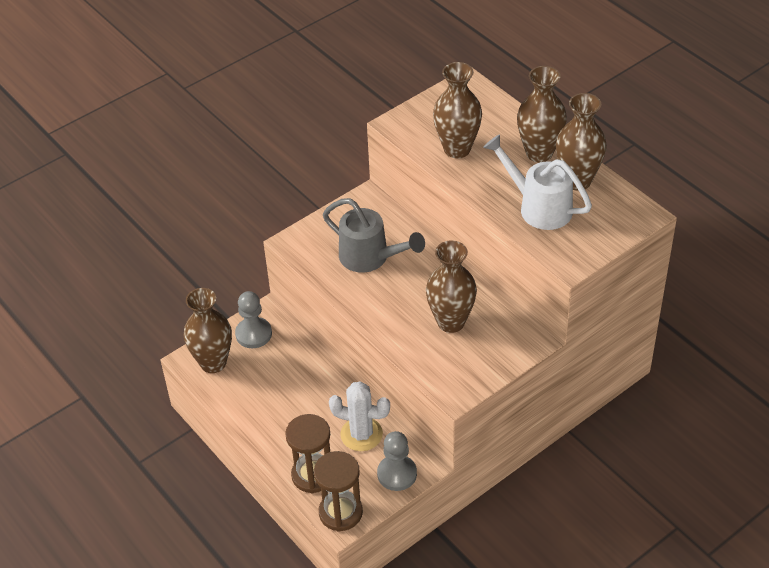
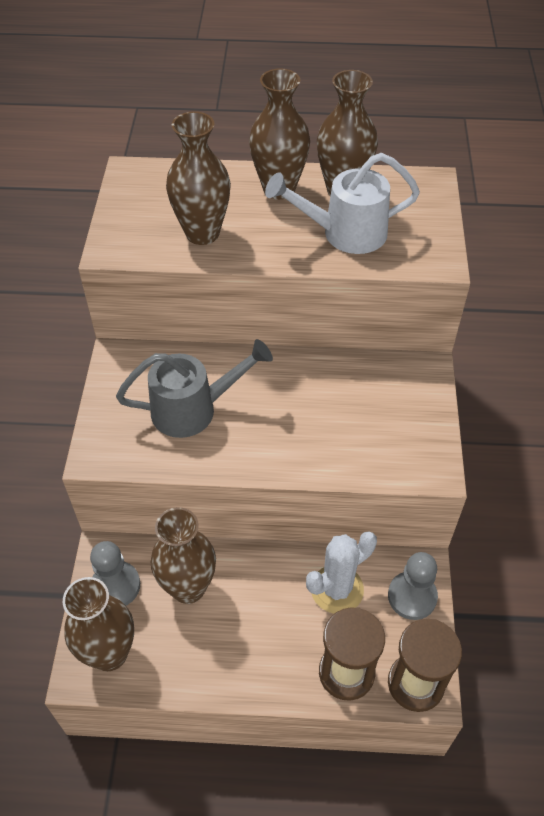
camera: 50 degrees left, 5 degrees up
brown vase [426,240,477,333] -> brown vase moved to [151,507,216,604]

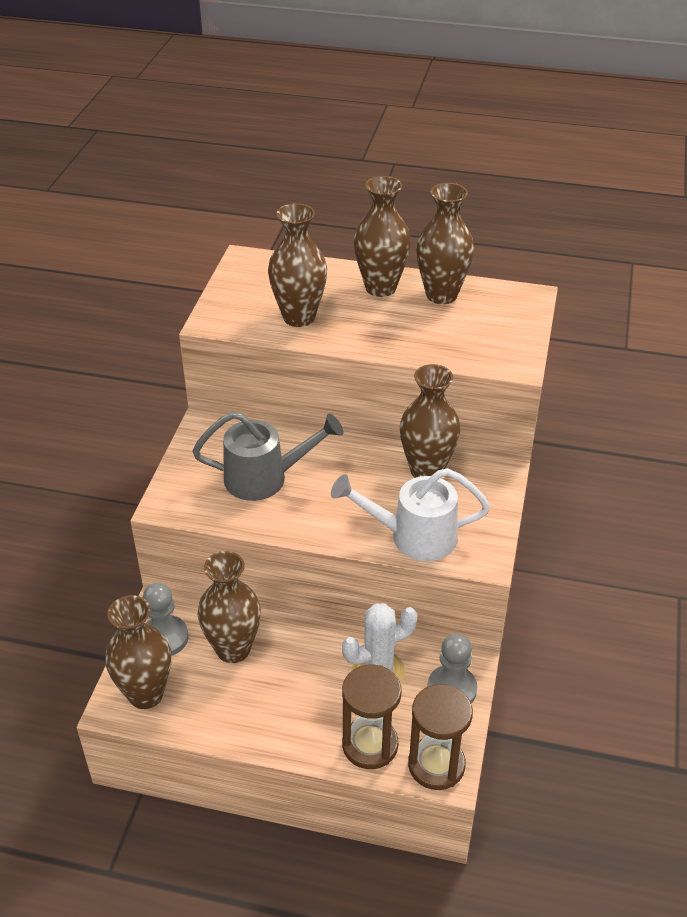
camera: 10 degrees right, 10 degrees down
white watering can [265,153,420,254] -> white watering can moved to [331,468,490,561]
none -> brown vase [400,364,460,478]

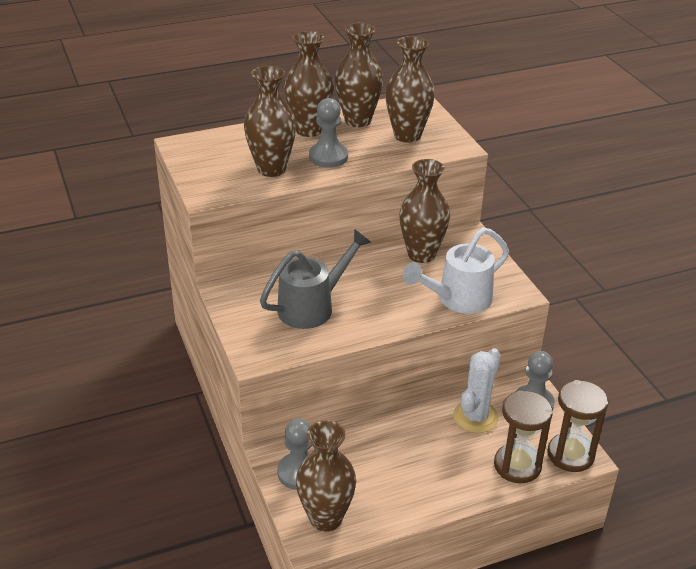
camera: 35 degrees left, 5 degrees down
brown vase [197,551,261,663] -> brown vase moved to [385,36,435,143]
none -> grey pawn [309,98,348,168]

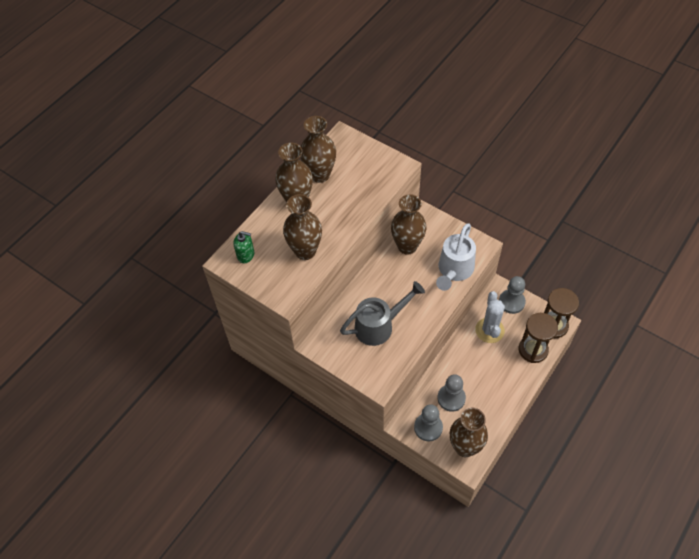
camera: 30 degrees left, 20 degrees up
grey watering can [260,229,372,329] -> grey watering can turned 45 degrees clockwise [340,281,425,346]
grey pawn [309,98,348,168] -> grey pawn moved to [438,374,466,412]
brown vase [385,36,435,143] -> none
none -> green soap dispenser [234,231,254,263]

